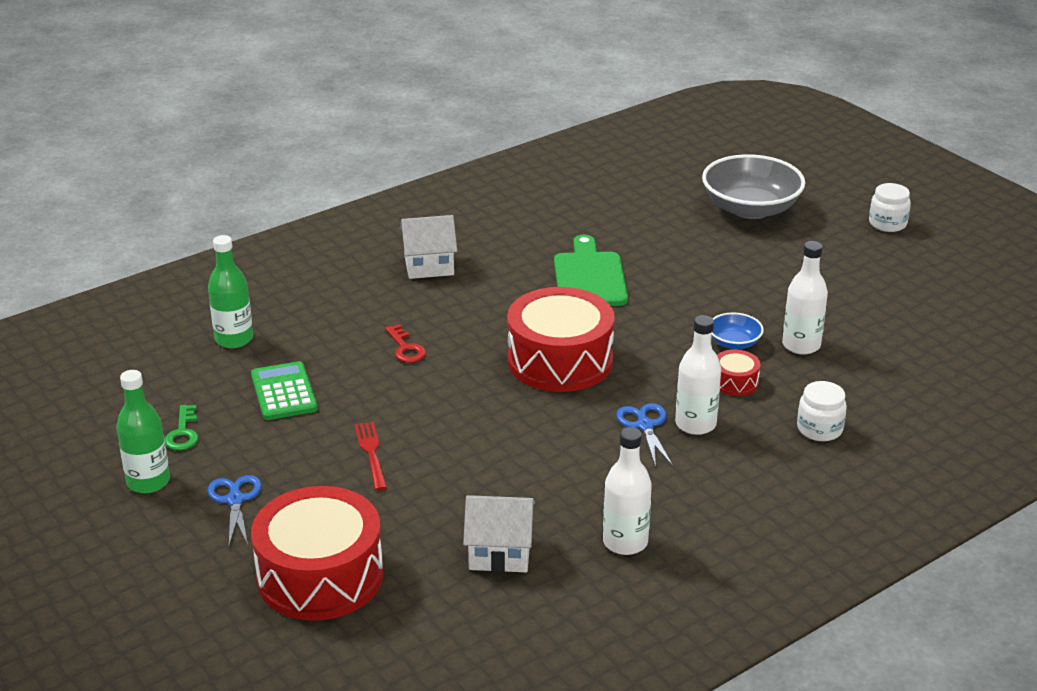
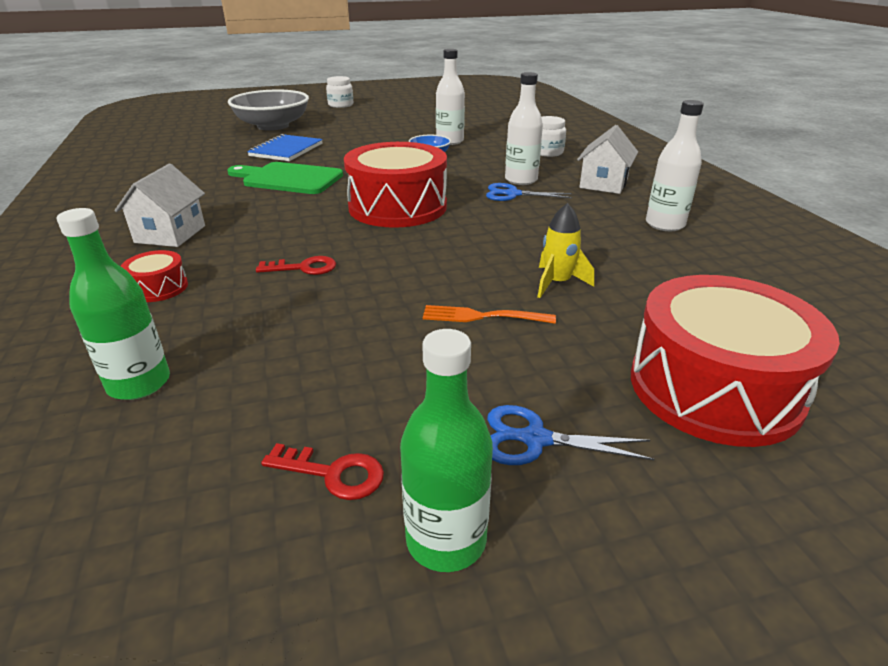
camera: 70 degrees left, 0 degrees up
green key [165,405,198,451] -> red key [261,443,384,500]
green calculator [251,361,318,420] -> none
red fork [355,422,387,491] -> orange fork [423,305,556,324]
white house [463,495,535,572] -> white house moved to [577,125,638,194]
red drum [717,350,761,396] -> red drum moved to [121,250,188,302]
none -> blue notebook [247,134,323,161]
none -> yellow rocket [537,203,594,298]

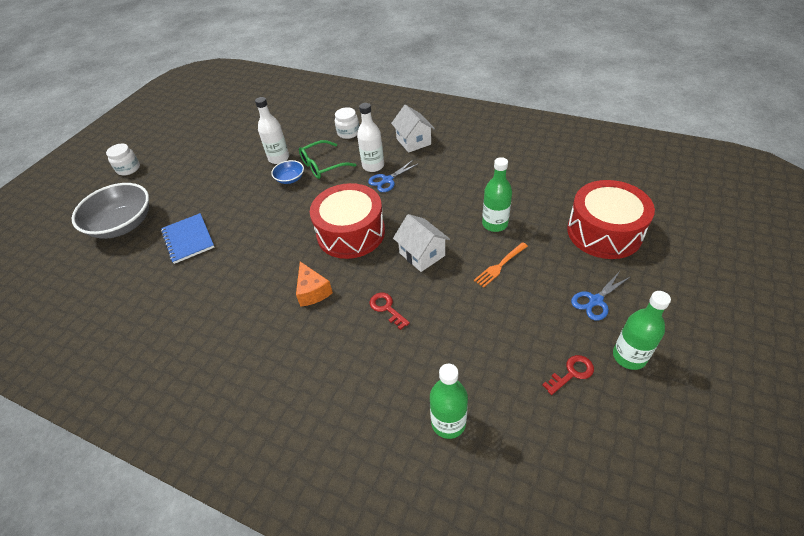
camera: 45 degrees left, 15 degrees up
white house [115,164,205,247] -> white house moved to [393,214,450,272]
red drum [121,250,188,302] -> none
green cutting board [227,162,343,194] -> none
red key [256,256,336,275] -> red key turned 75 degrees counterclockwise [370,292,410,330]
yellow rocket [537,203,594,298] -> green bottle [482,157,512,232]
white bottle [646,100,704,231] -> none
none -> orange cheese [296,262,333,307]
none -> green glasses [299,140,357,179]

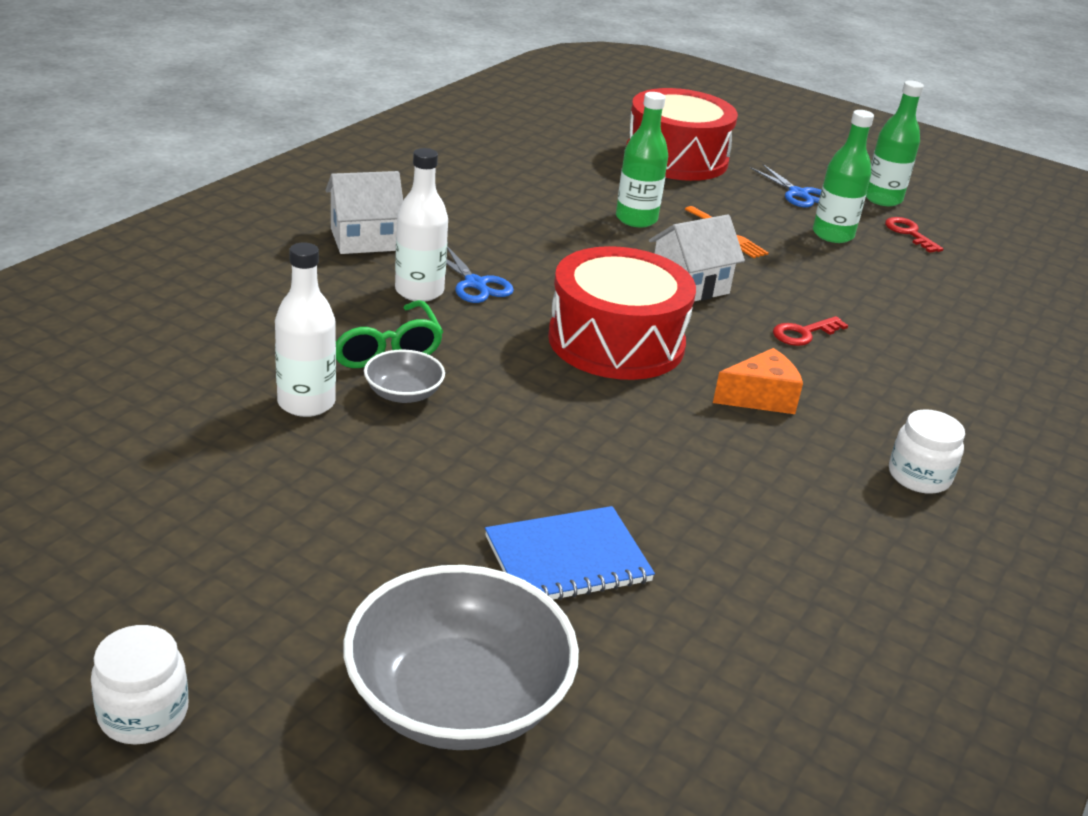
camera: 90 degrees left, 15 degrees down
blue bowl [271,160,304,184] -> grey bowl [364,350,445,403]
white jar [335,107,359,139] -> white jar moved to [889,409,965,494]
green bottle [430,364,468,439] -> green bottle moved to [813,110,874,243]

